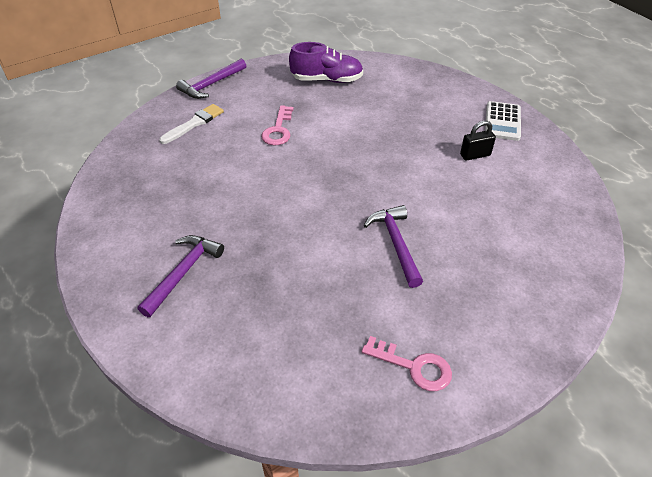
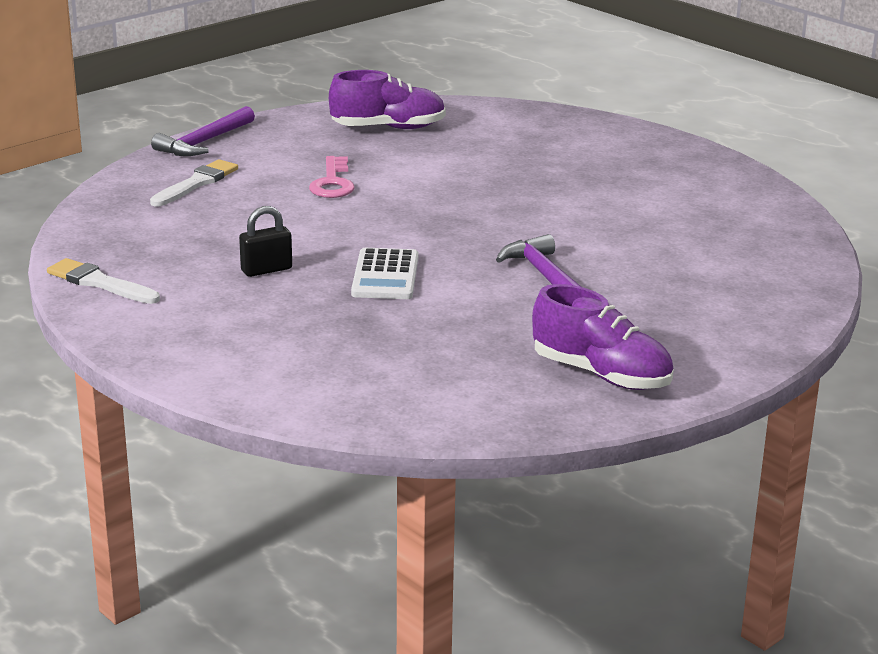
camera: 10 degrees left, 20 degrees down
purple hammer [138,235,224,317] -> none
pink key [362,336,452,391] -> purple shoe [532,284,674,390]
black padlock [460,121,496,161] -> black padlock moved to [239,206,292,277]
white calculator [485,101,521,141] -> white calculator moved to [351,248,419,299]
none -> white brush [47,258,160,304]

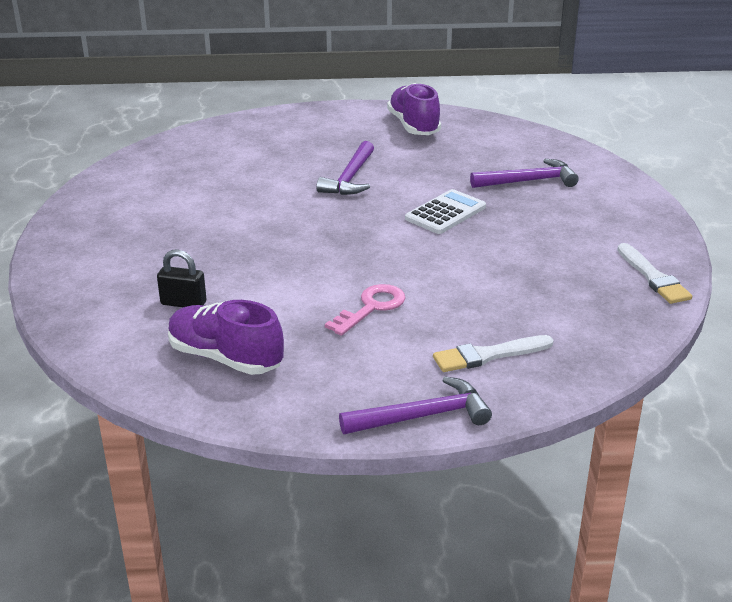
camera: 140 degrees left, 5 degrees up
black padlock [239,206,292,277] -> black padlock moved to [157,249,207,307]
none -> purple hammer [470,159,579,188]

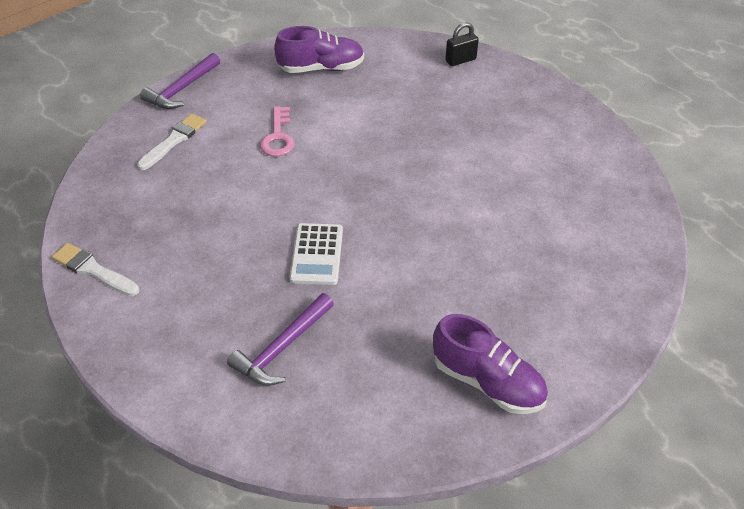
camera: 140 degrees right, 15 degrees up
black padlock [157,249,207,307] -> black padlock moved to [445,22,479,66]
purple hammer [316,141,374,195] -> none

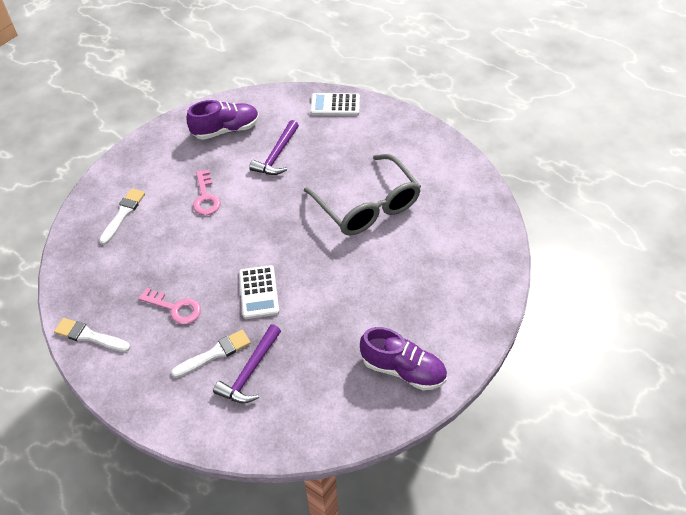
camera: 10 degrees left, 5 degrees up
purple hammer [140,53,220,109] -> purple hammer moved to [249,120,299,175]
black padlock [445,22,479,66] -> white calculator [310,93,360,116]
none -> pink key [138,288,201,324]
none -> white brush [171,330,251,378]
none -> grey glasses [304,154,421,236]

